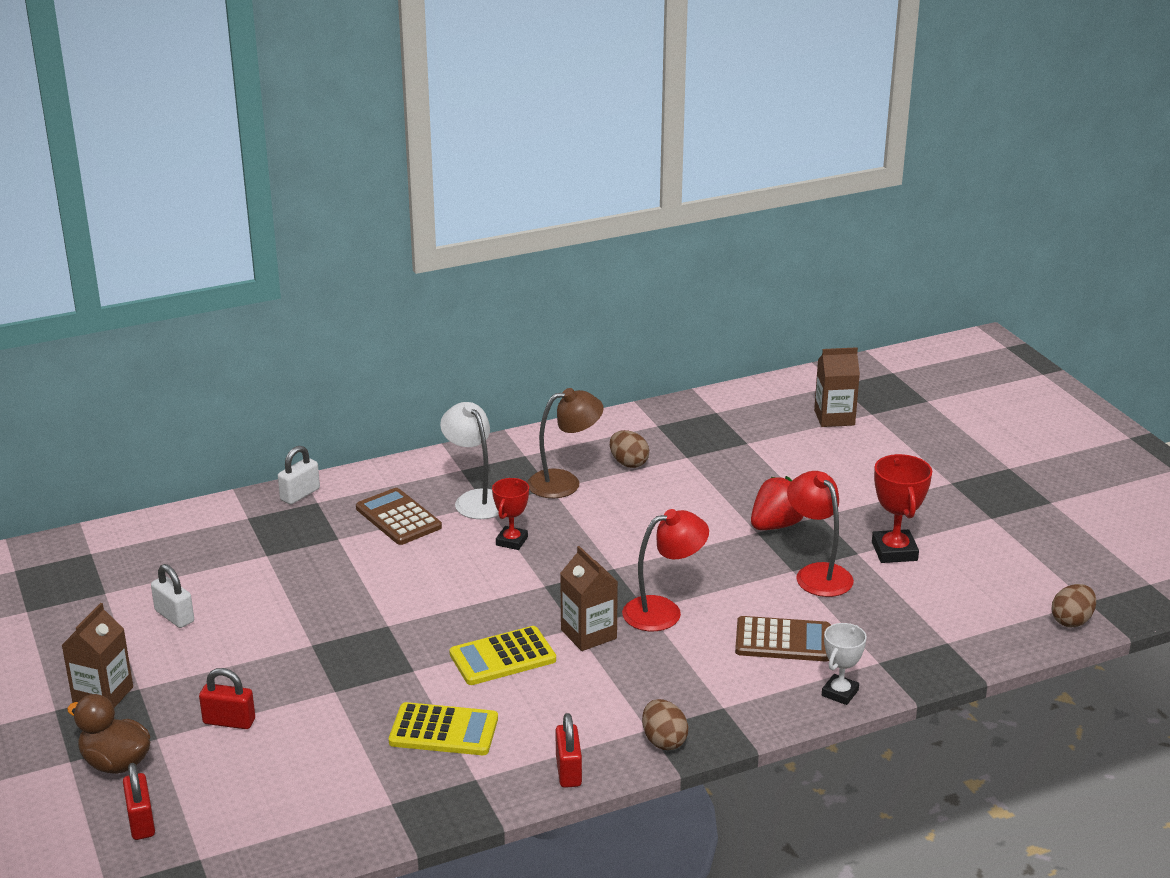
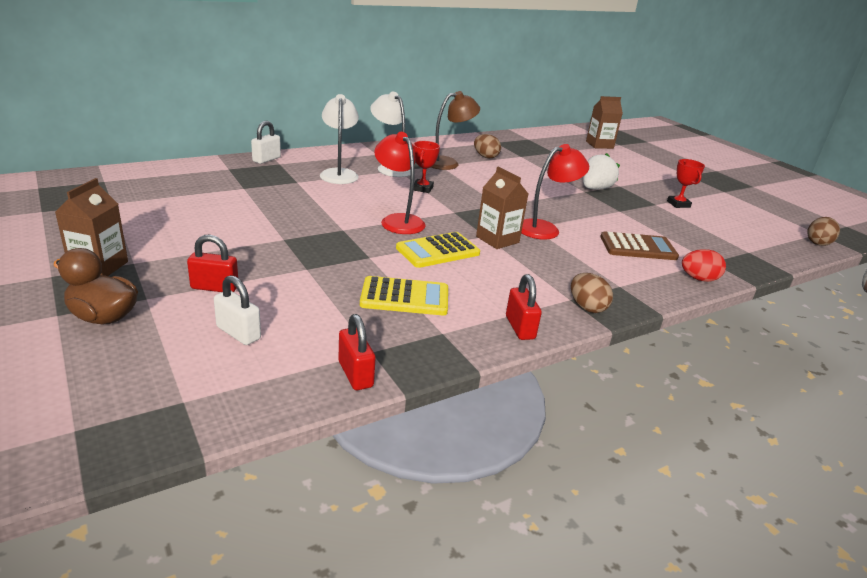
camera: 10 degrees left, 0 degrees up
red padlock [123,763,155,840] -> red padlock moved to [338,314,376,390]
white padlock [151,564,194,628] -> white padlock moved to [214,275,261,345]
brown calculator [356,488,442,545] -> white lamp [320,94,359,184]
red strawberry [751,476,804,530] -> white strawberry [583,153,620,190]
red lamp [787,471,854,597] -> red lamp moved to [374,132,426,234]
white trophy [822,623,867,705] -> red egg [682,249,726,282]
red trophy [872,454,932,563] -> red trophy [667,159,705,208], size x0.66

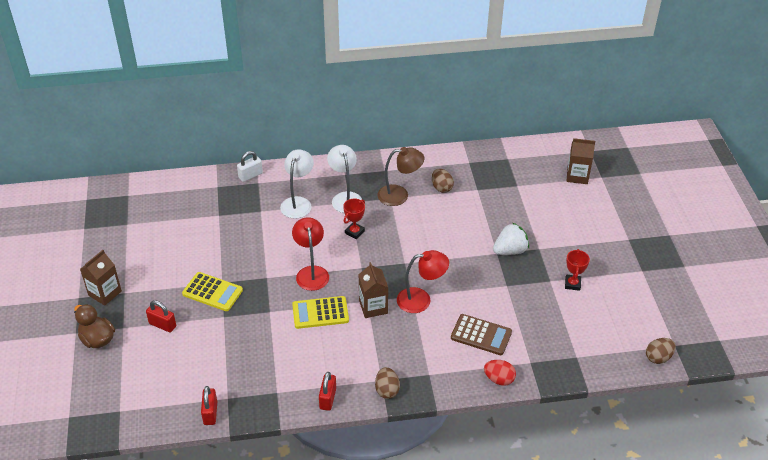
camera: 25 degrees right, 15 degrees up
white padlock [214,275,261,345] -> none
yellow calculator [360,276,448,315] -> yellow calculator moved to [182,272,243,311]

